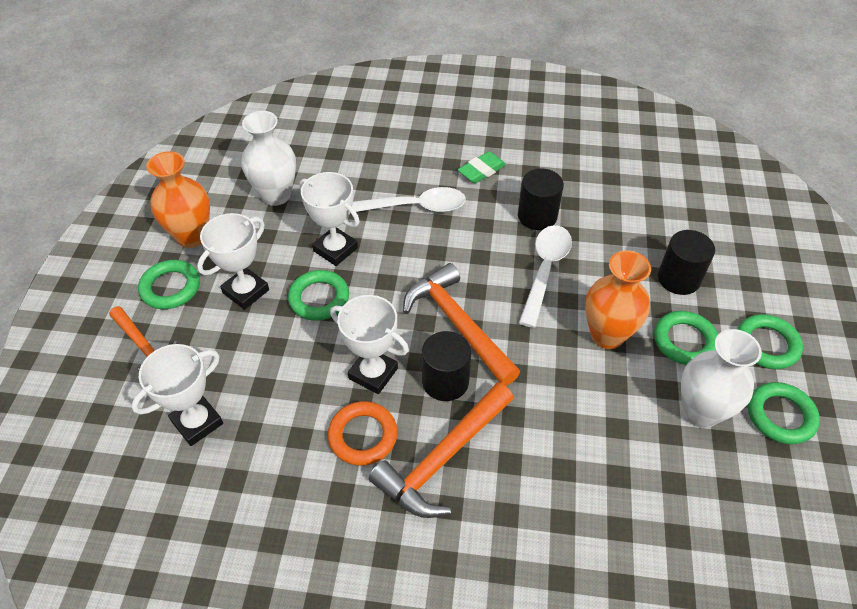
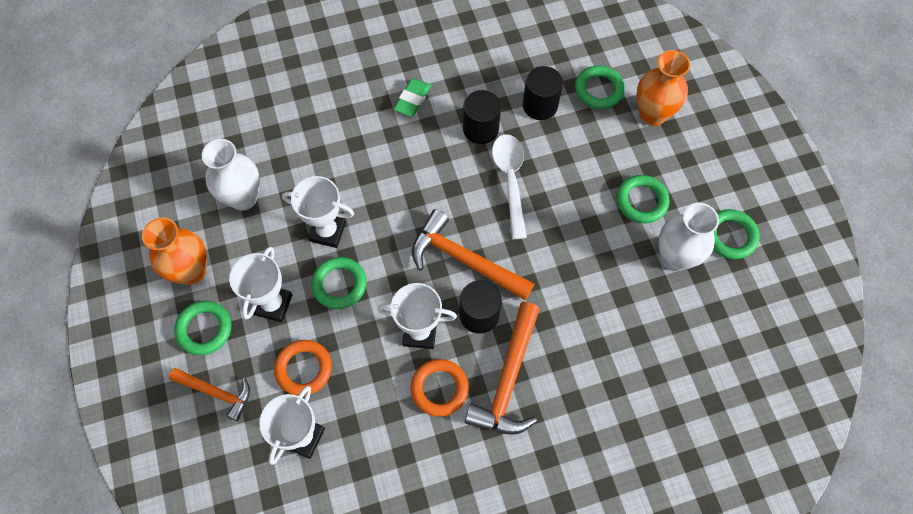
camera: 25 degrees left, 15 degrees up
white spoon [352,187,466,212] -> none
orange vase [585,251,651,349] -> orange vase moved to [636,50,690,126]
black cylinder [658,230,715,295] -> black cylinder moved to [523,66,563,120]
green ring [737,314,803,369] -> green ring moved to [575,65,625,109]
none -> orange ring [274,340,332,396]

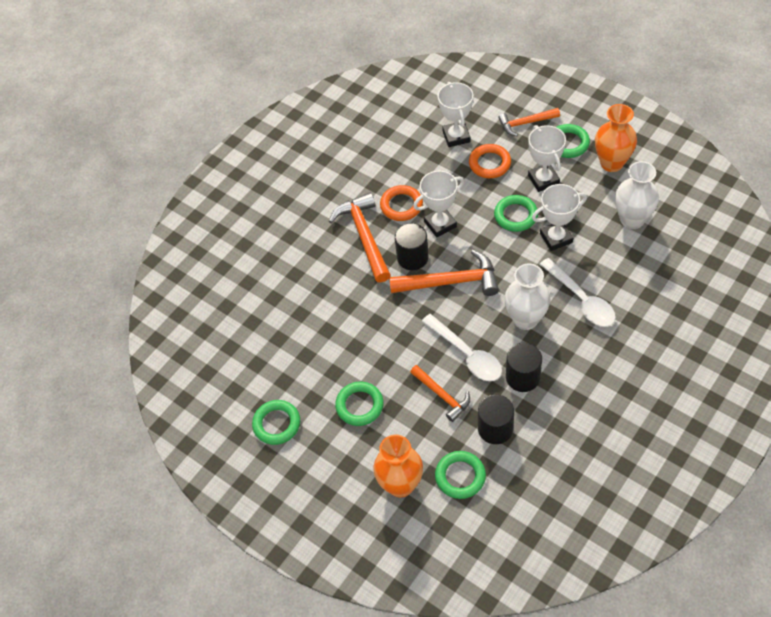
camera: 150 degrees right, 10 degrees down
green eraser [394,78,431,117] -> none
white vase [658,203,719,271] -> white vase moved to [504,264,550,330]
none -> orange hammer [410,365,470,422]
none -> white spoon [540,258,616,327]

